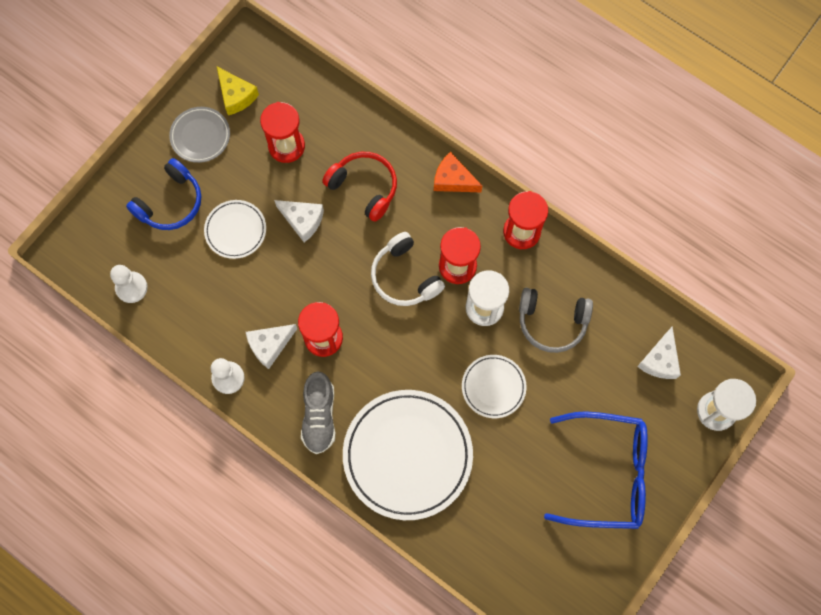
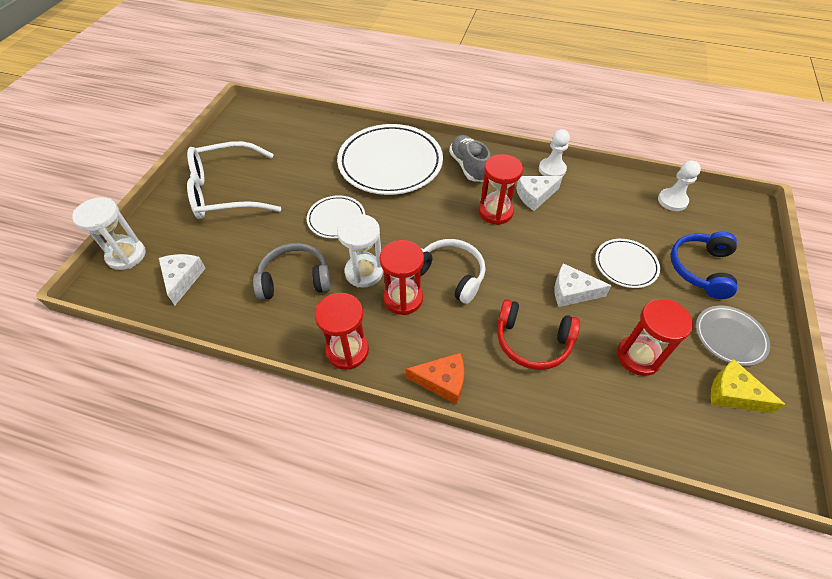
camera: 160 degrees right, 20 degrees down
white cheese [246,324,297,369] -> white cheese turned 150 degrees counterclockwise [516,176,563,211]
blue glasses [544,411,648,529] -> white glasses [187,141,281,219]

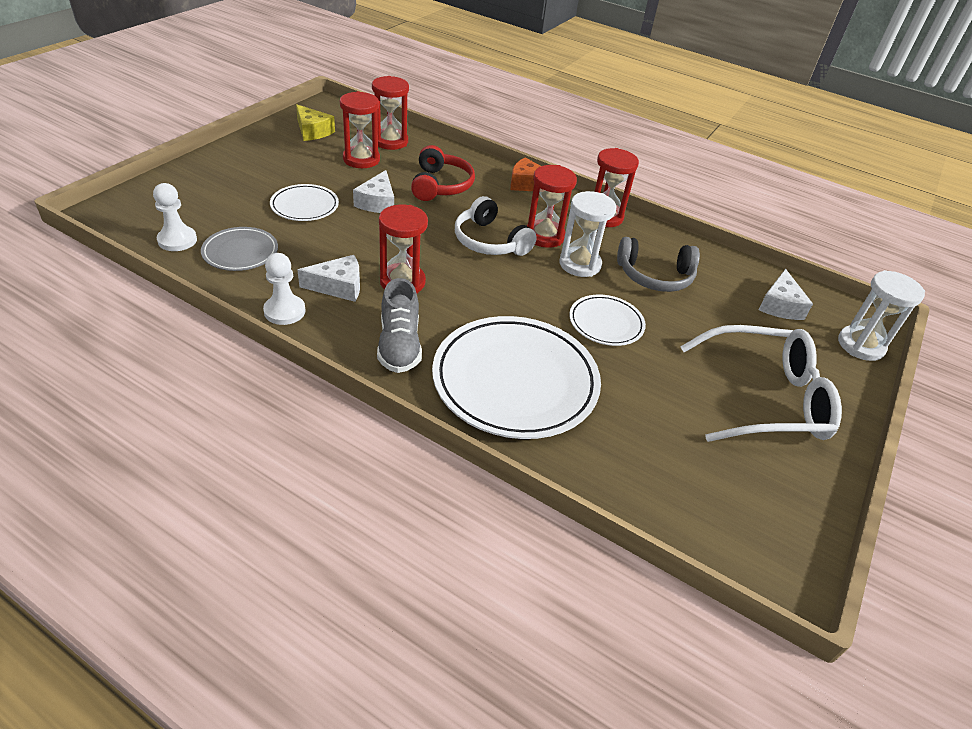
camera: 170 degrees left, 10 degrees down
red headphones [497,299,580,370] -> red headphones turned 60 degrees clockwise [411,145,475,201]
white cheese [555,263,612,307] -> white cheese turned 75 degrees clockwise [353,170,394,213]
blue headphones [671,231,737,299] -> none
grey plate [696,306,770,366] -> grey plate moved to [201,227,278,271]
none -> red hourglass [372,76,409,150]

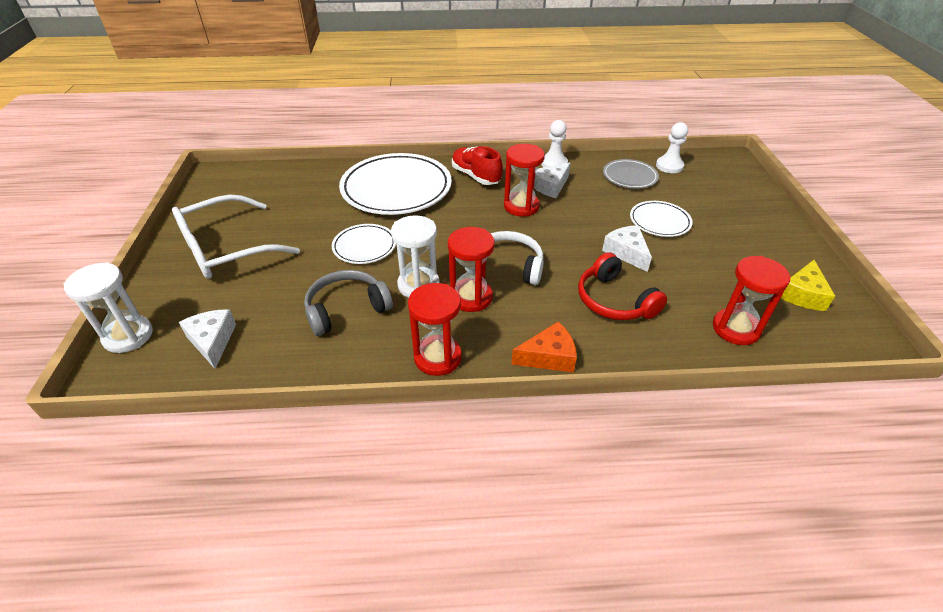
camera: 150 degrees right, 0 degrees up
yellow cheese [296,104,335,141] -> yellow cheese turned 75 degrees counterclockwise [781,260,835,311]
red hourglass [340,91,380,168] -> none
grey shoe [377,278,422,373] -> red shoe [452,146,503,185]

